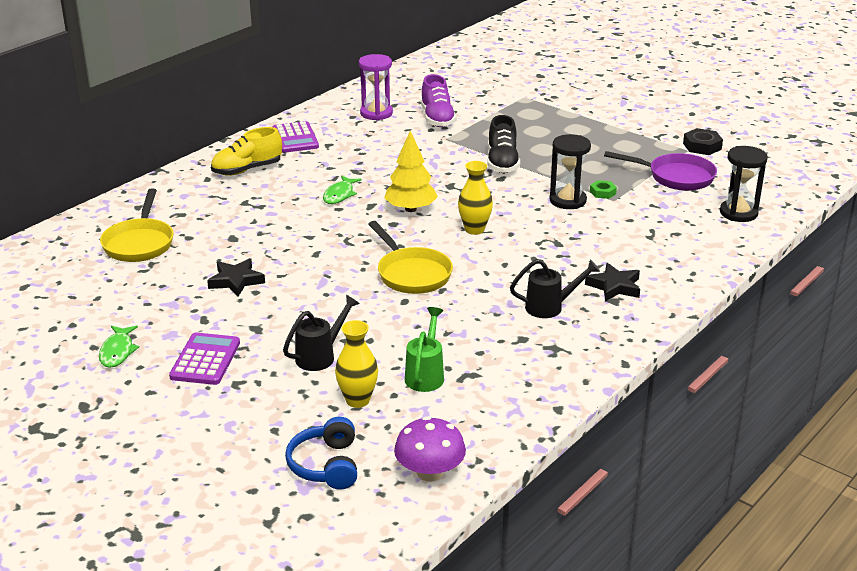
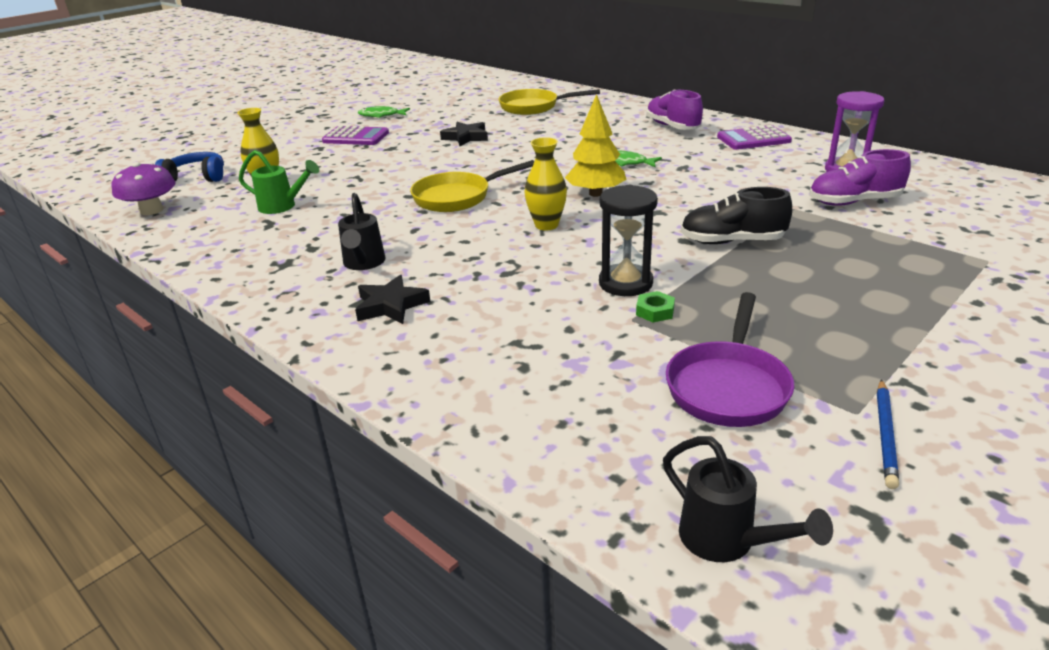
camera: 95 degrees right, 0 degrees up
yellow shoe [211,127,282,176] -> purple shoe [646,89,703,130]
black watering can [283,295,360,371] -> black watering can moved to [663,436,833,562]
black nut [683,128,723,155] -> blue pencil [877,379,899,489]
black hourglass [720,146,768,222] -> none

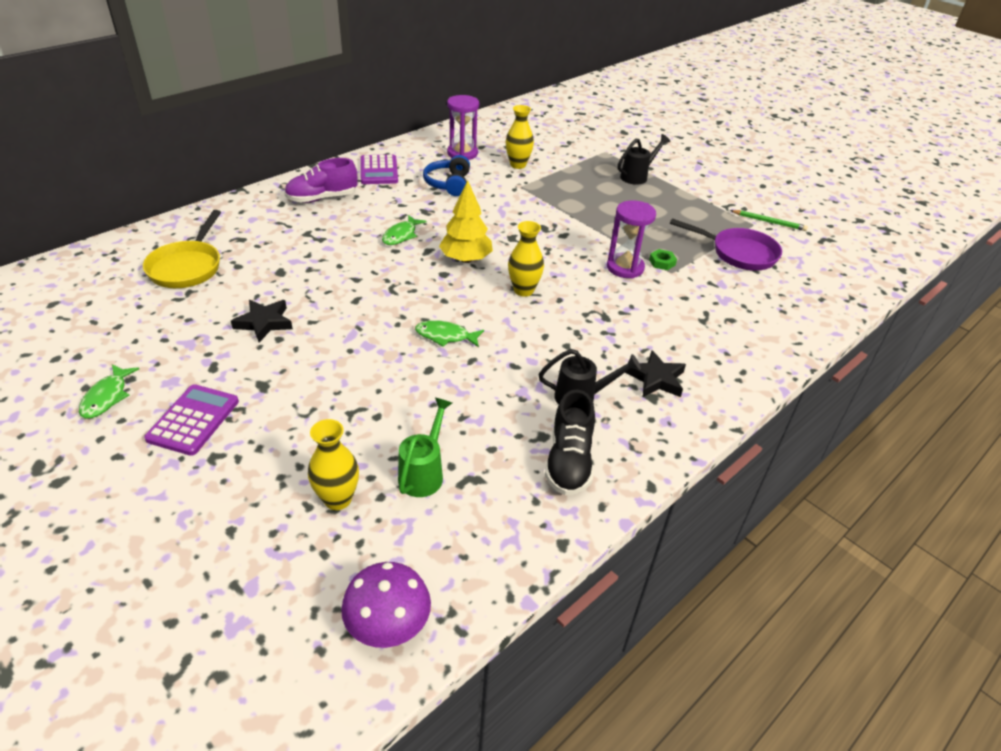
camera: 90 degrees left, 10 degrees up
blue headphones [155,152,224,182] -> blue headphones moved to [423,155,470,196]
yellow pan [410,160,534,212] -> green fish [415,320,484,347]
black hourglass [599,185,658,296] -> purple hourglass [607,200,656,278]
black watering can [663,436,833,562] -> black watering can moved to [618,134,670,185]
black shoe [681,187,792,244] -> black shoe moved to [545,390,595,495]
purple shoe [809,149,911,206] -> yellow vase [506,105,534,169]
blue pencil [877,379,899,489] -> green pencil [730,210,808,231]

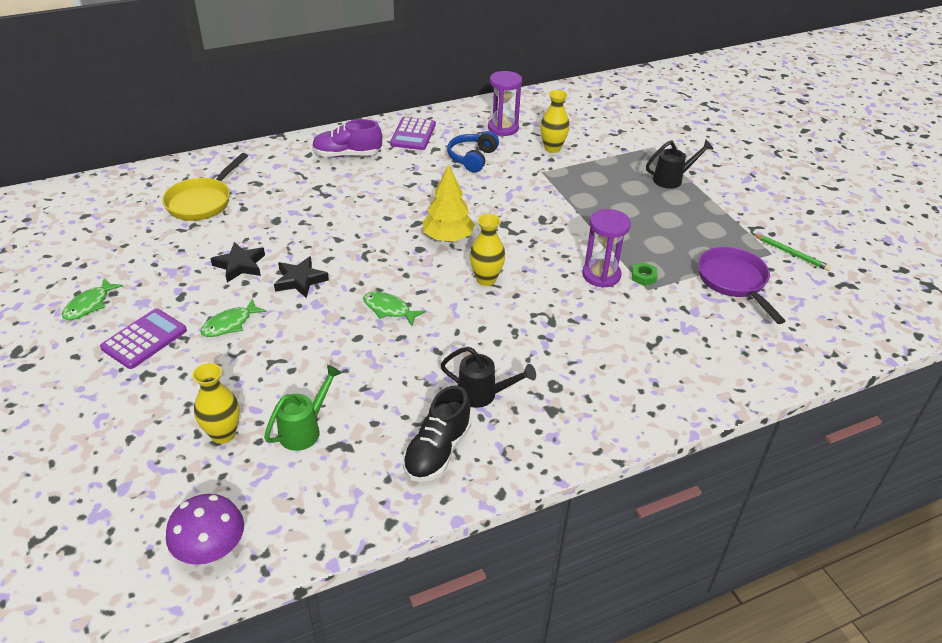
camera: 20 degrees right, 0 degrees up
green fish [382,215,427,245] -> green fish moved to [200,299,267,337]
black star [625,350,686,397] -> black star moved to [274,256,329,298]
purple pan [670,218,782,271] -> purple pan turned 150 degrees counterclockwise [698,247,785,324]

